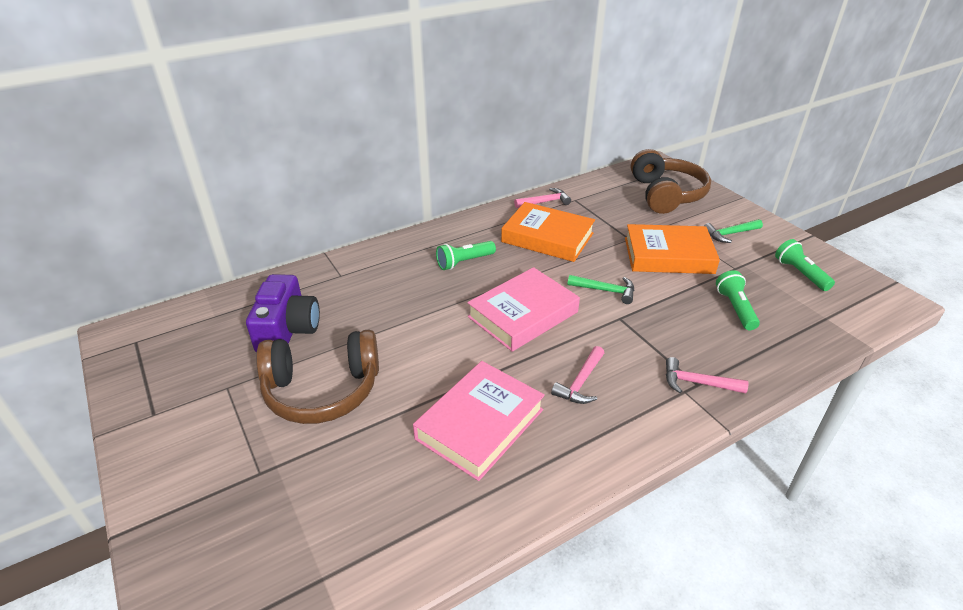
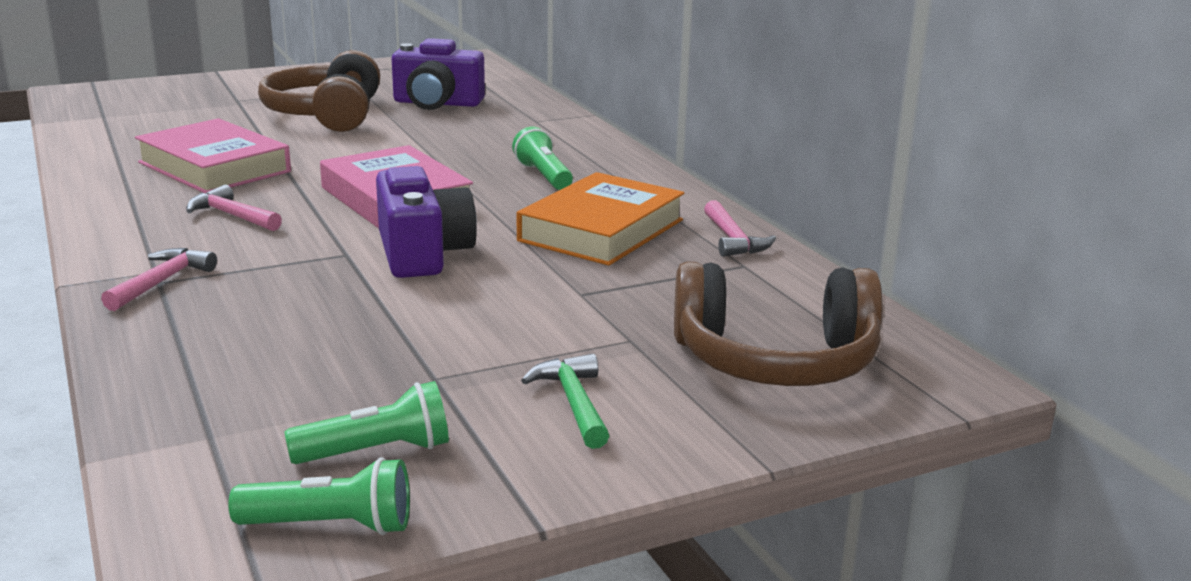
camera: 95 degrees right, 15 degrees down
green hammer [568,275,634,304] -> purple camera [376,166,477,278]
orange book [625,224,720,274] -> none
green flashlight [716,270,760,330] -> green flashlight moved to [228,458,410,535]

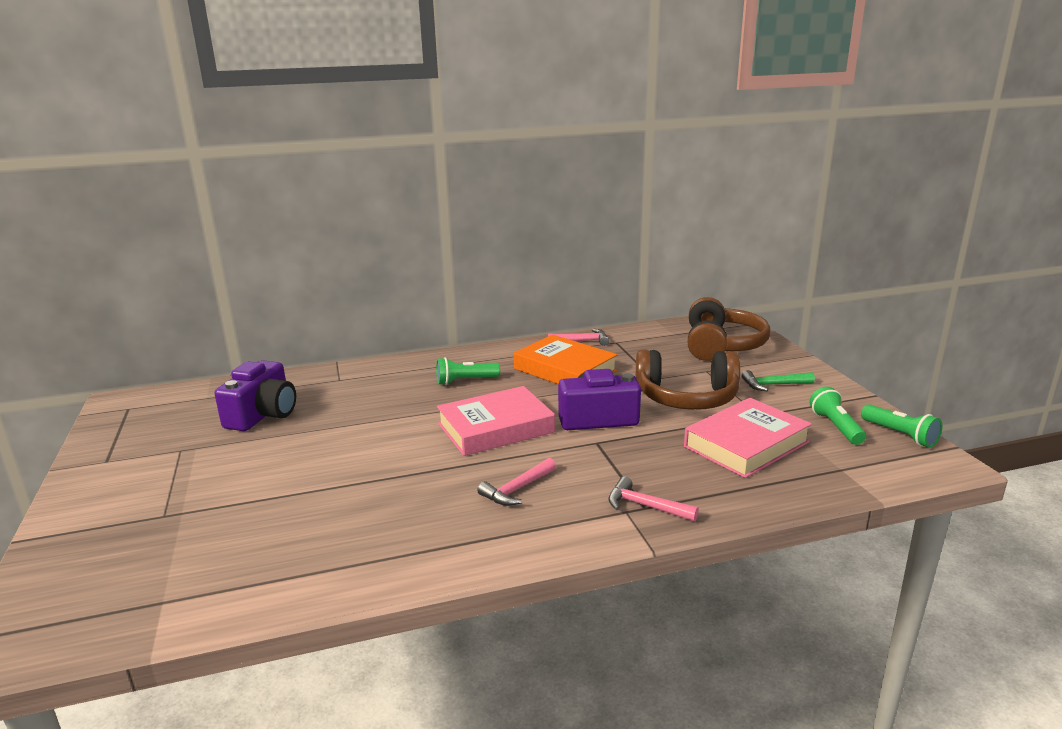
camera: 80 degrees left, 0 degrees up
pink book [135,118,291,193] -> pink book moved to [684,398,812,478]
green flashlight [228,458,410,535] -> green flashlight turned 135 degrees clockwise [861,404,942,448]
brown headphones [258,50,380,132] -> brown headphones moved to [636,349,740,410]

